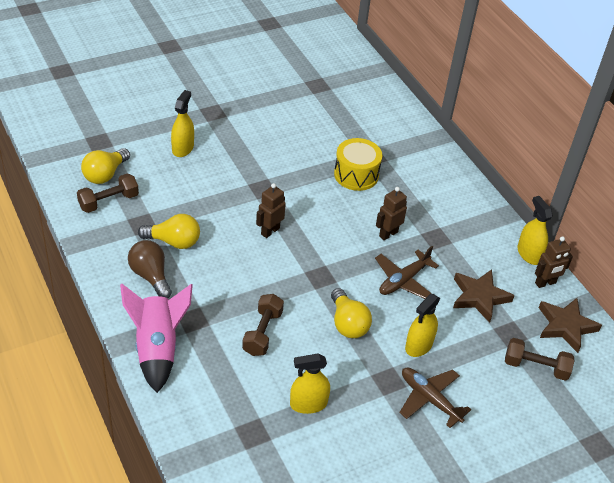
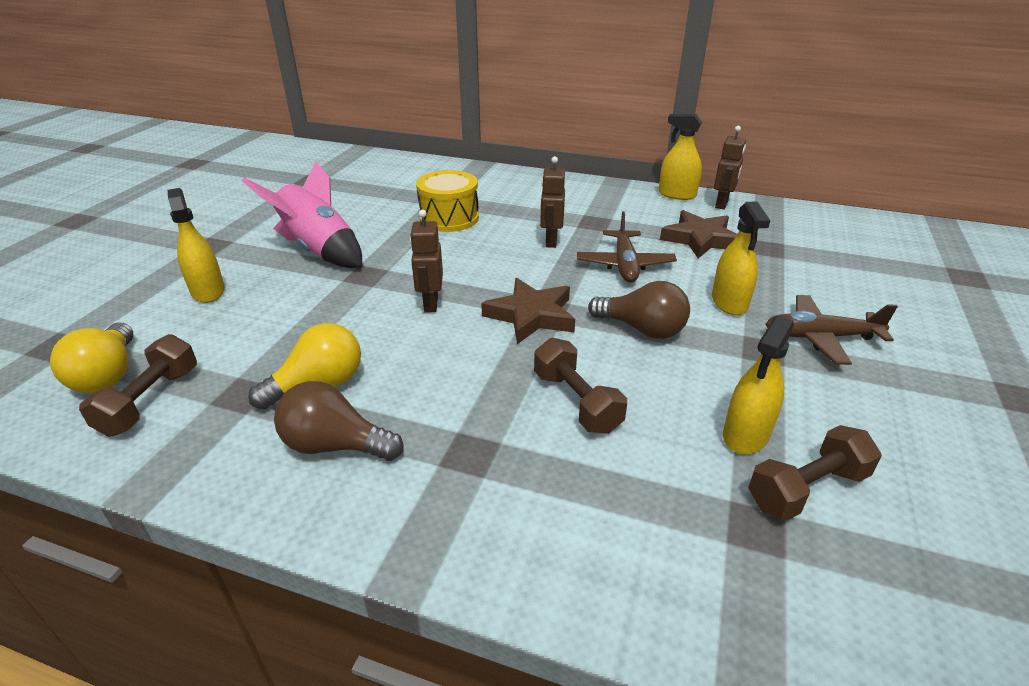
camera: 40 degrees left, 10 degrees down
pink rocket [120,284,193,393] -> pink rocket moved to [242,161,362,268]
yellow light bulb [331,288,372,338] -> brown light bulb [588,281,690,339]
brown dumbbell [505,338,574,381] -> brown dumbbell moved to [748,425,882,521]
brown star [539,298,602,353] -> brown star moved to [481,278,575,344]

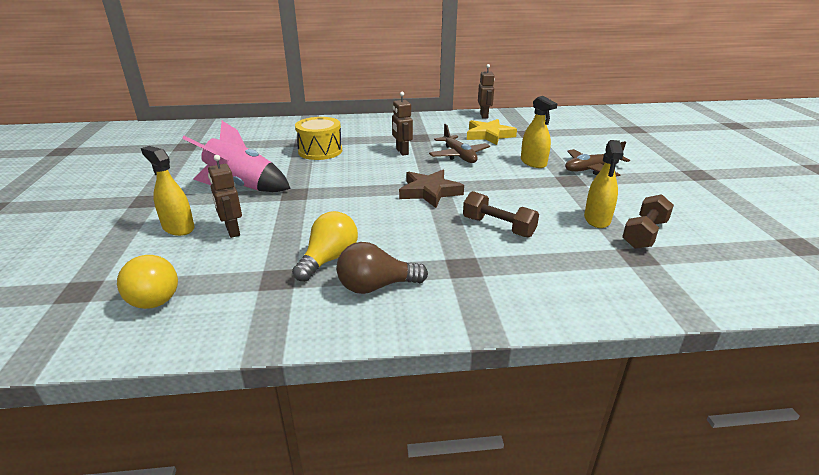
camera: 25 degrees left, 5 degrees down
brown dumbbell [79,334,197,437] -> none
brown robot [410,210,443,313] -> brown robot moved to [208,155,242,238]
brown light bulb [588,281,690,339] -> none
yellow spray bottle [659,114,702,200] -> none
brown star [660,210,737,259] -> yellow star [467,119,517,145]

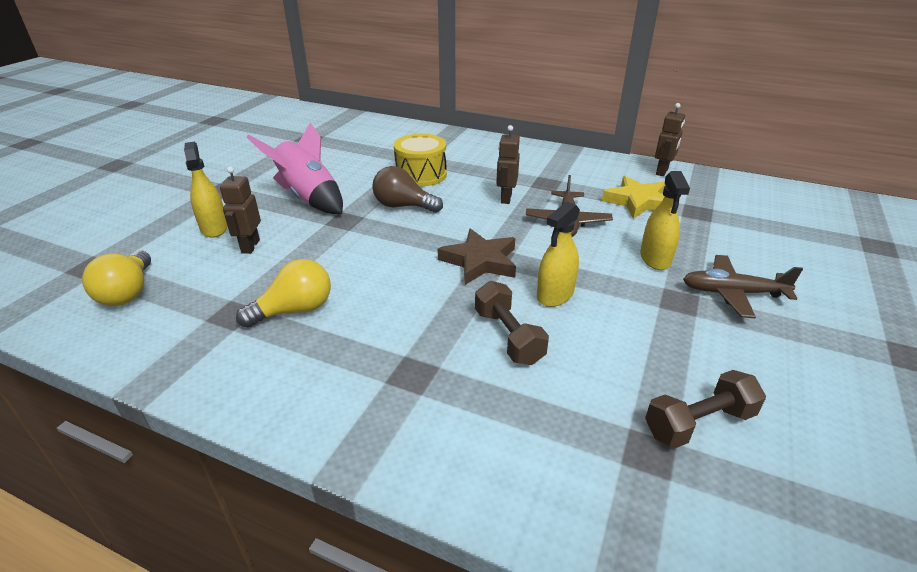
camera: 30 degrees right, 5 degrees up
brown light bulb [336,242,428,294] -> brown light bulb moved to [372,166,443,213]
yellow spray bottle [584,140,624,228] -> yellow spray bottle moved to [537,202,580,307]

